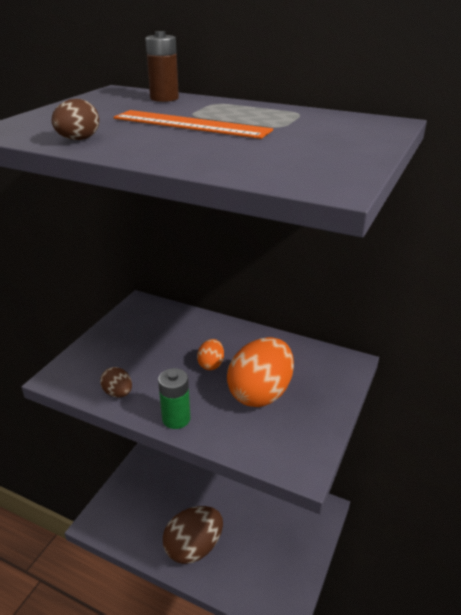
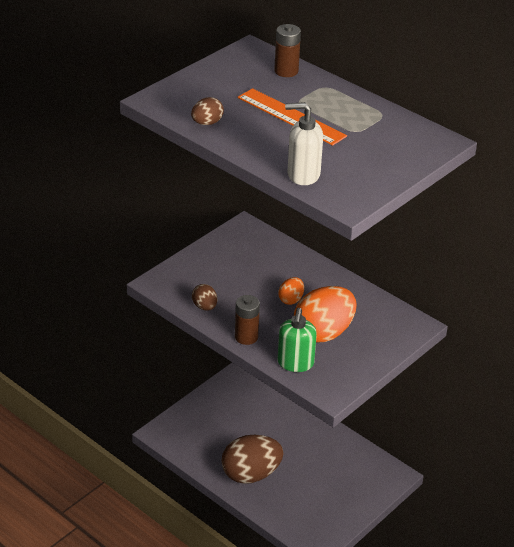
camera: 15 degrees right, 5 degrees up
green battery [158,368,190,429] -> brown battery [235,295,260,345]
none -> green soap dispenser [278,308,317,372]
none -> white soap dispenser [285,102,323,185]

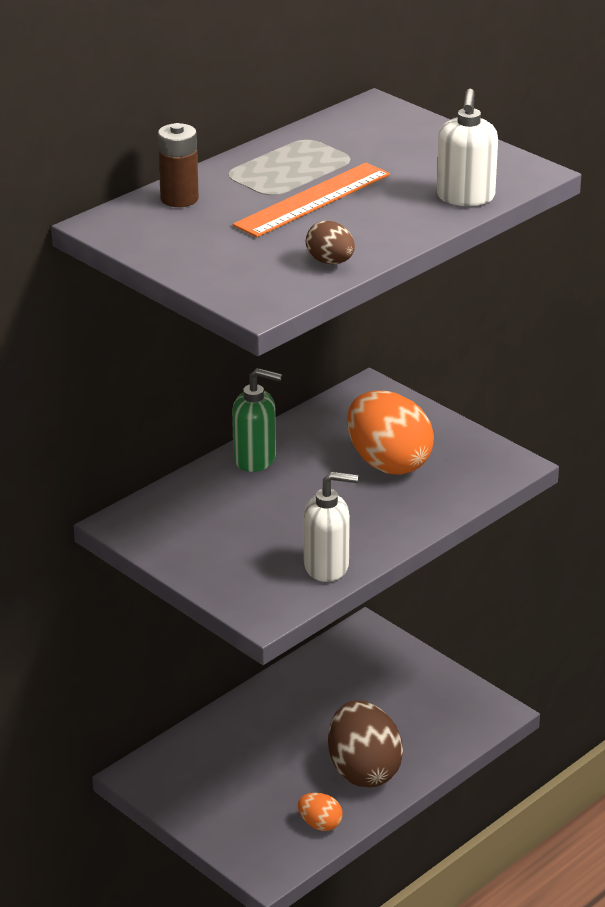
camera: 85 degrees left, 5 degrees down
brown egg [192,284,217,311] -> white soap dispenser [304,472,358,582]
brown battery [235,295,260,345] -> none
orange egg [278,277,304,305] -> orange egg moved to [298,793,343,831]
green soap dispenser [278,308,317,372] -> green soap dispenser moved to [232,368,282,472]

